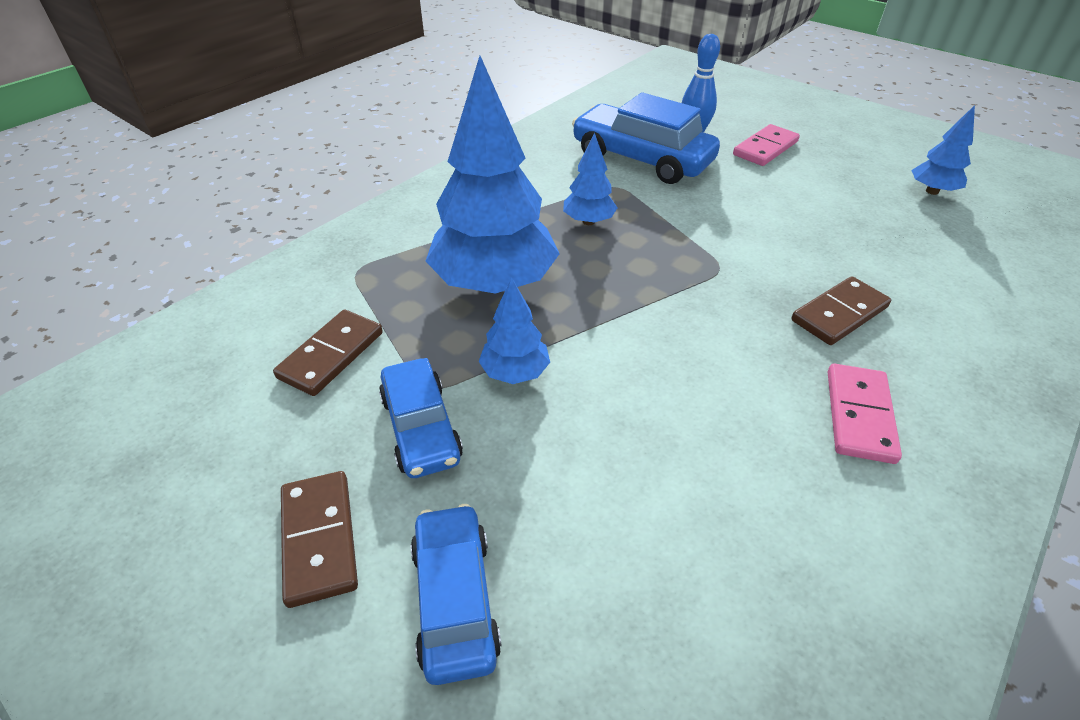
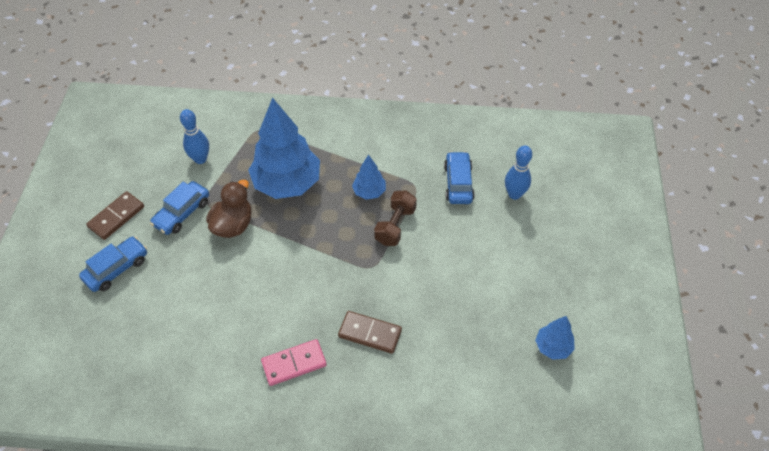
camera: 55 degrees right, 10 degrees up
brown domino [273,310,383,396] -> blue bowling pin [180,109,209,164]
blue tree [479,277,550,384] -> brown duck [206,180,252,238]
blue car [572,92,720,184] -> blue car [444,152,475,204], size x0.61
pink domino [733,124,800,166] -> none
none -> brown dumbbell [374,191,417,246]

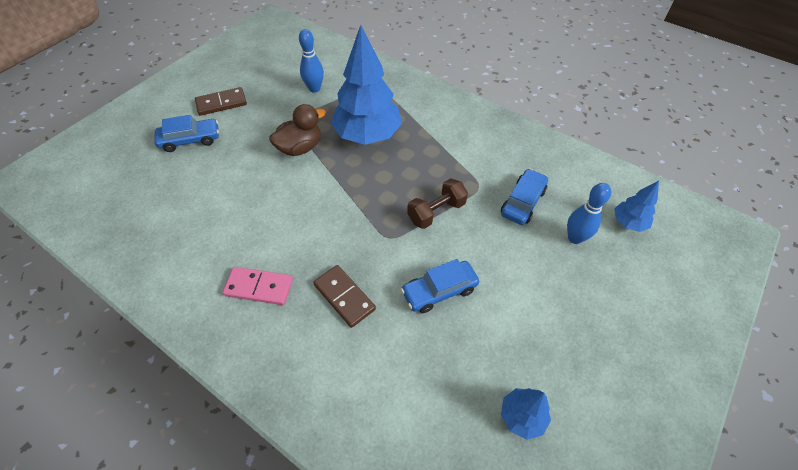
camera: 30 degrees right, 0 degrees up
blue car [150,181,209,235] -> blue car moved to [401,259,479,313]
blue tree [352,154,386,200] -> blue tree moved to [614,181,659,232]

